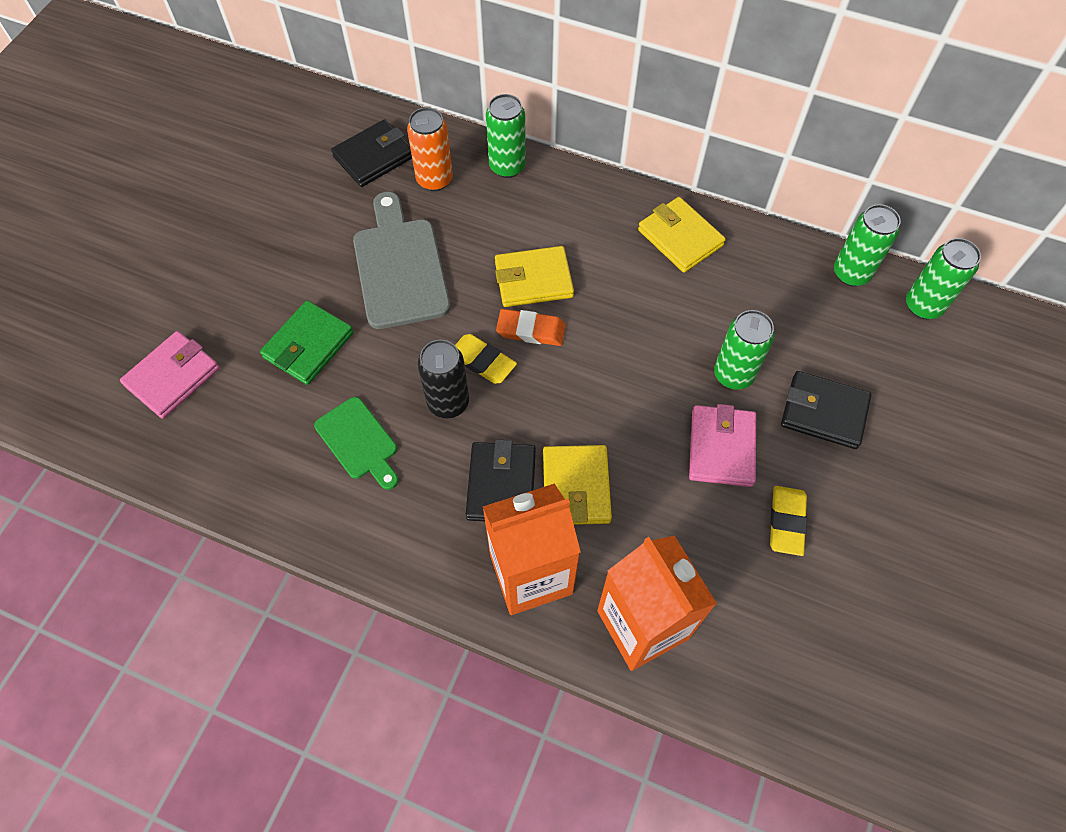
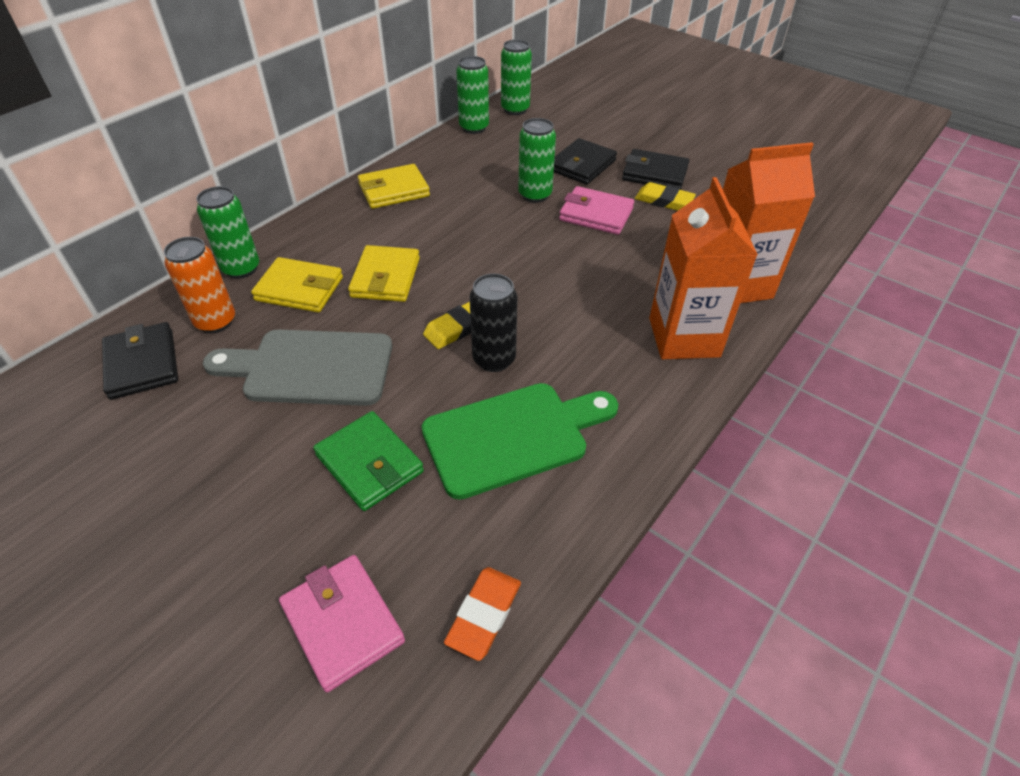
camera: 75 degrees left, 15 degrees down
green cutting board [314,397,398,490] -> green cutting board [422,383,618,500], size x1.67
black wallet [466,440,536,521] -> black wallet moved to [622,149,689,190]
orange eraser [496,309,566,346] -> orange eraser moved to [444,567,521,661]
yellow wallet [543,445,612,525] -> yellow wallet moved to [251,257,343,313]

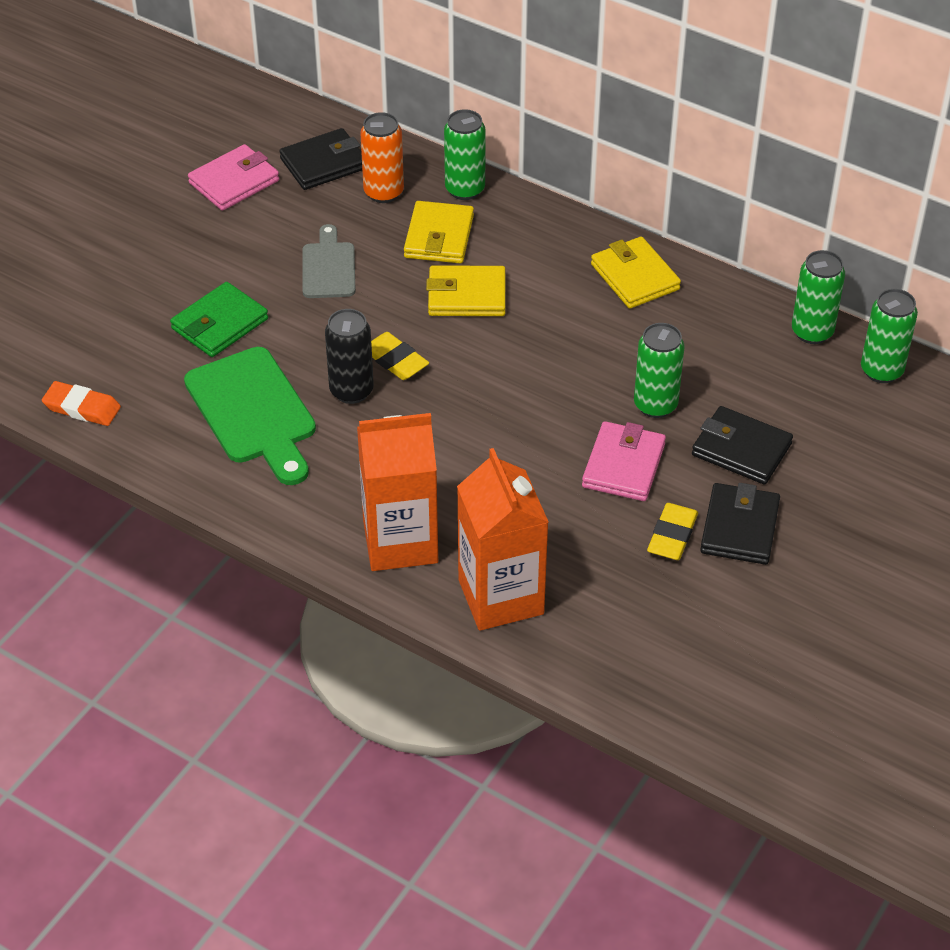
camera: 85 degrees right, 0 degrees up
grey cutting board [203,330,392,406] -> grey cutting board [302,224,356,298], size x0.60
pink wallet [279,555,405,692] -> pink wallet moved to [188,144,279,211]

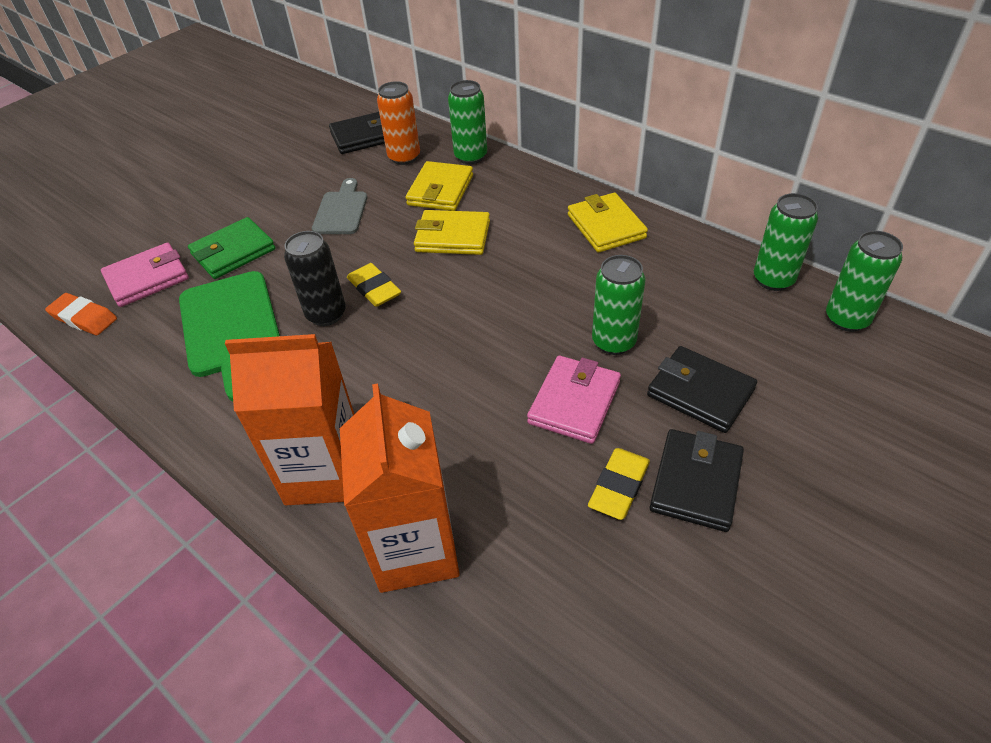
camera: 10 degrees right, 0 degrees up
pink wallet [188,144,279,211] -> pink wallet moved to [101,243,189,307]

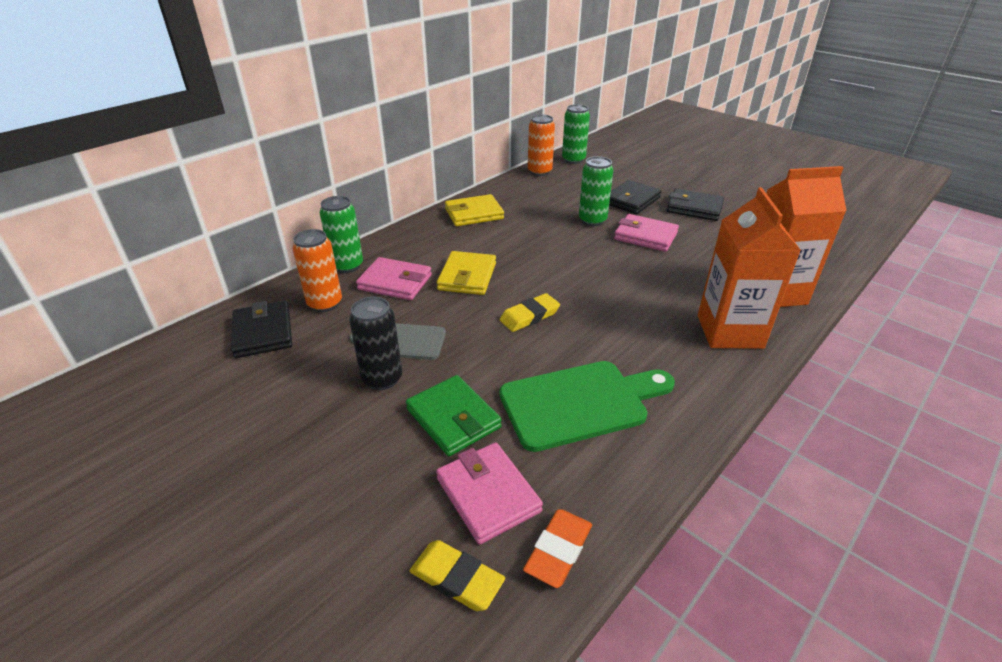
camera: 90 degrees left, 10 degrees down
black can [284,231,346,326] -> black can moved to [349,296,402,390]
yellow wallet [406,161,473,211] -> pink wallet [356,257,432,300]
yellow eraser [588,448,650,520] -> yellow eraser moved to [409,540,505,611]
green can [754,193,818,291] -> orange can [528,114,555,176]

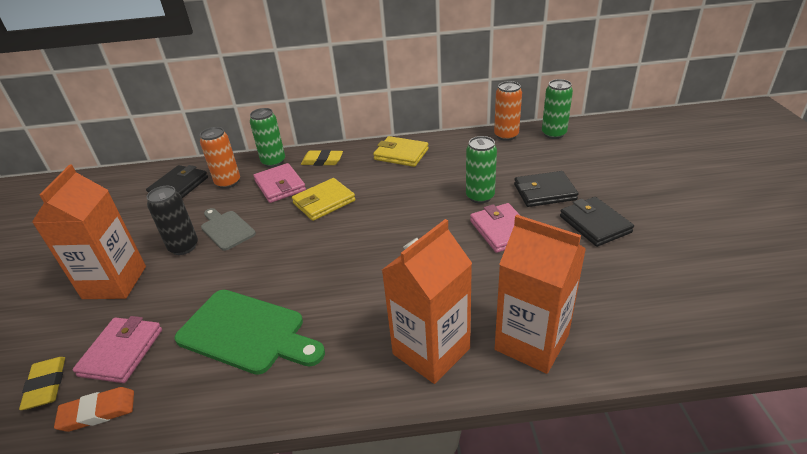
camera: 45 degrees right, 0 degrees up
green wallet [406,375,502,456] -> none
yellow eraser [500,293,560,332] -> yellow eraser moved to [301,150,343,166]
none -> orange carton [32,165,146,299]

